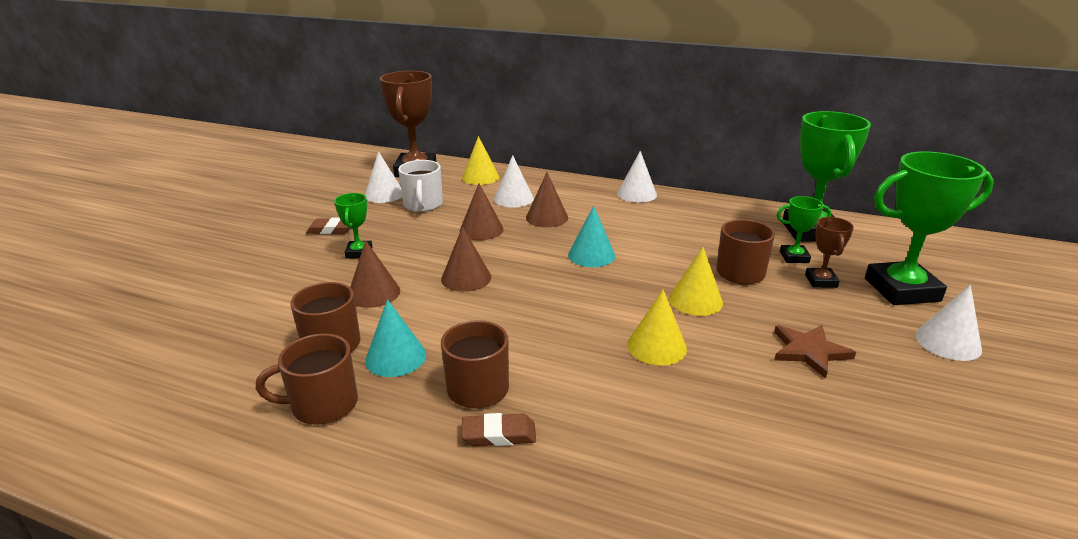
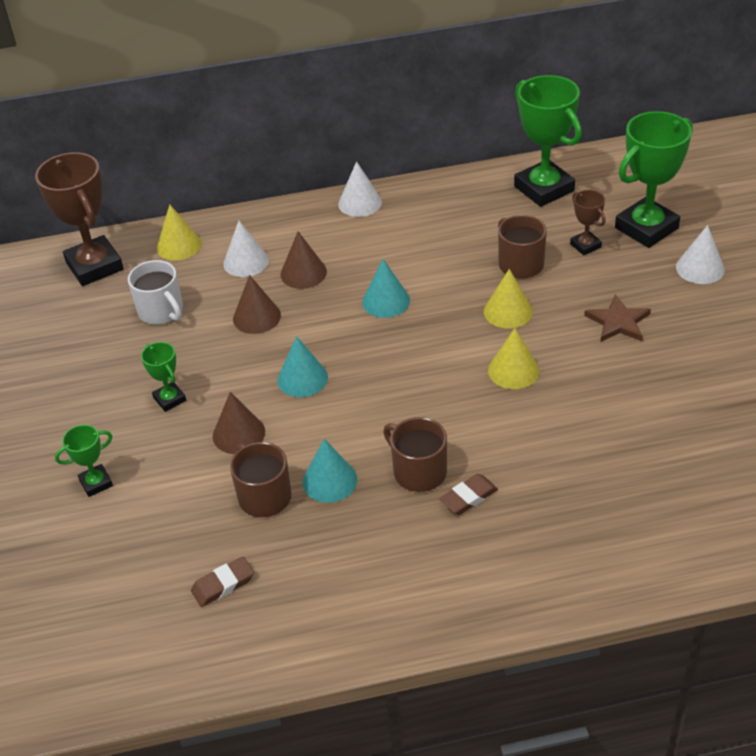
camera: 30 degrees left, 15 degrees up
brown mug [256,334,358,425] -> none
brown eraser [306,217,350,234] -> brown eraser moved to [191,557,254,607]
white cone [365,151,402,203] -> none
brown cone [441,226,491,292] -> turquoise cone [277,336,328,397]
green trophy [776,196,831,263] -> green trophy moved to [55,425,113,497]

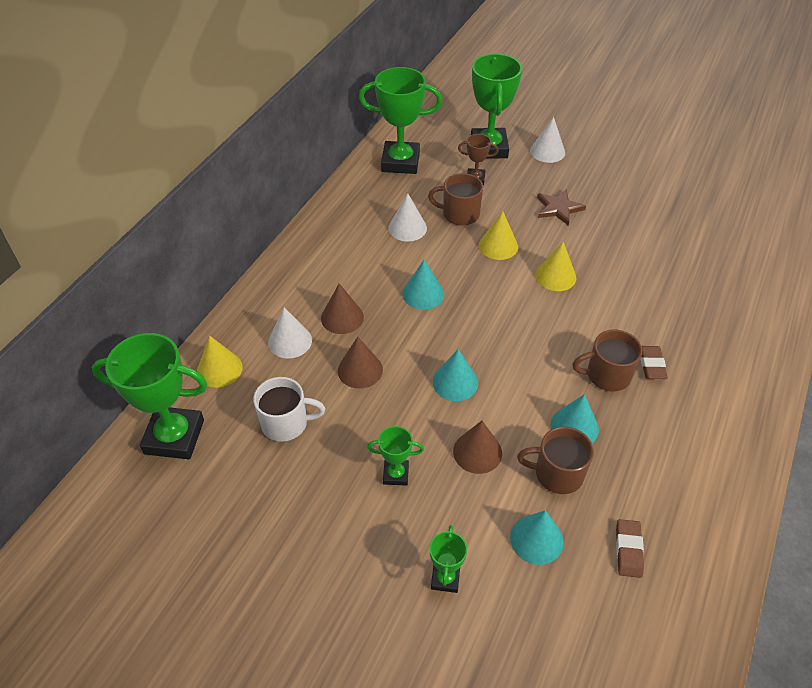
camera: 55 degrees left, 5 degrees up
brown trophy [35,152,124,286] -> green trophy [92,333,207,459]
white cone [338,161,382,217] -> white cone moved to [388,193,427,242]
none -> turquoise cone [510,510,564,565]

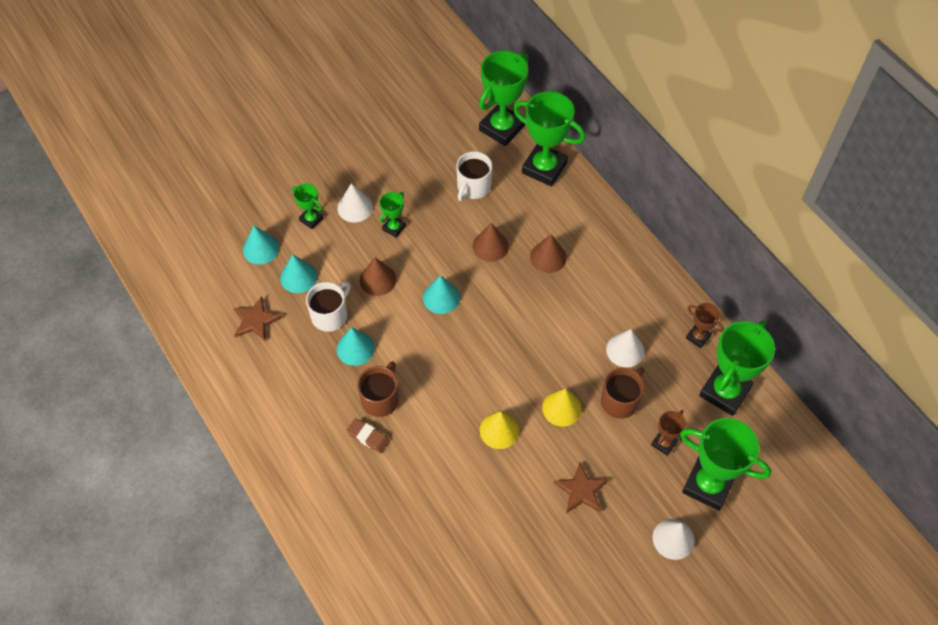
camera: 120 degrees right, 10 degrees up
yellow cone [197,336,243,388] -> green trophy [513,91,586,186]
white cone [268,307,312,359] -> white cone moved to [337,183,373,223]
turquoise cone [403,260,444,310] -> turquoise cone moved to [243,226,279,264]
brown mug [517,427,594,494] -> white mug [306,282,351,332]
brown eraser [616,519,644,578] -> brown star [233,297,282,342]
none -> brown trophy [686,303,724,348]

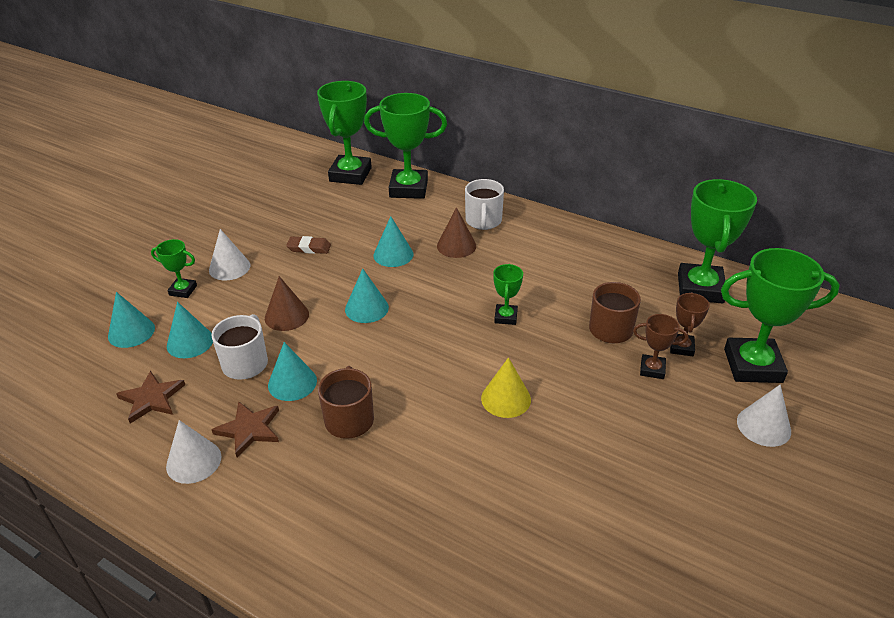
camera: 25 degrees left, 20 degrees down
brown eraser [347,418,390,453] -> brown eraser moved to [286,236,331,254]
green trophy [380,192,406,238] -> green trophy moved to [493,264,523,325]
white mug [456,151,492,201] -> white mug moved to [465,179,504,230]
brown cone [473,223,509,262] -> turquoise cone [373,216,414,267]
yellow cone [542,389,582,427] -> none
brown star [554,462,608,513] -> brown star moved to [212,401,279,457]
white cone [606,329,644,368] -> white cone moved to [166,420,221,484]
brown trophy [686,303,724,348] -> brown trophy moved to [633,314,688,379]

